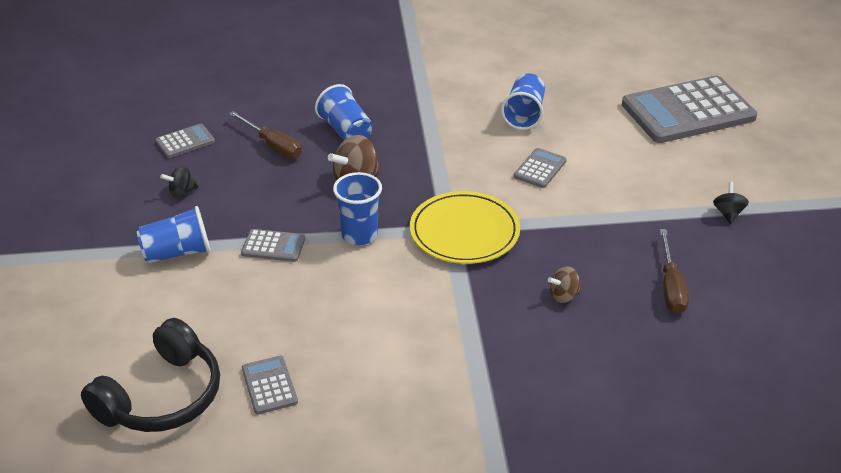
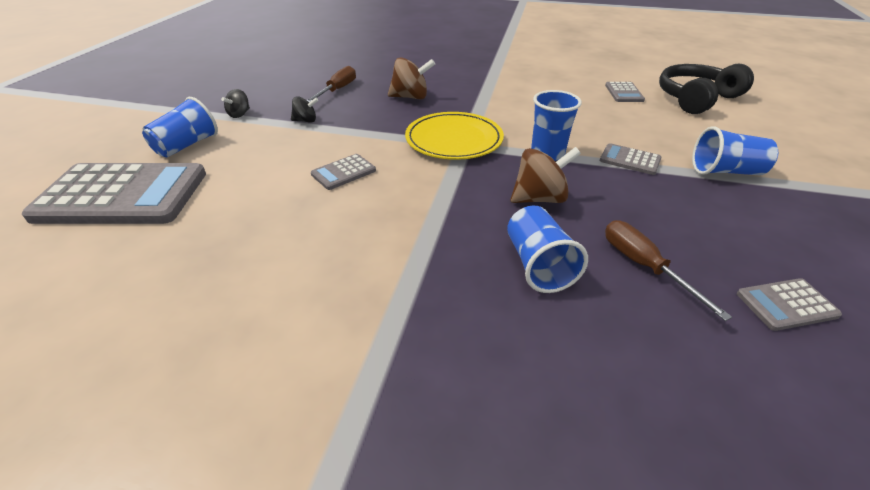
camera: 160 degrees left, 0 degrees up
black spinning top [160,165,198,198] -> black spinning top moved to [291,96,318,123]
blue cup [501,73,545,130] -> blue cup moved to [142,97,218,157]
brown spinning top [548,266,581,303] -> brown spinning top [388,57,435,100], size x1.71

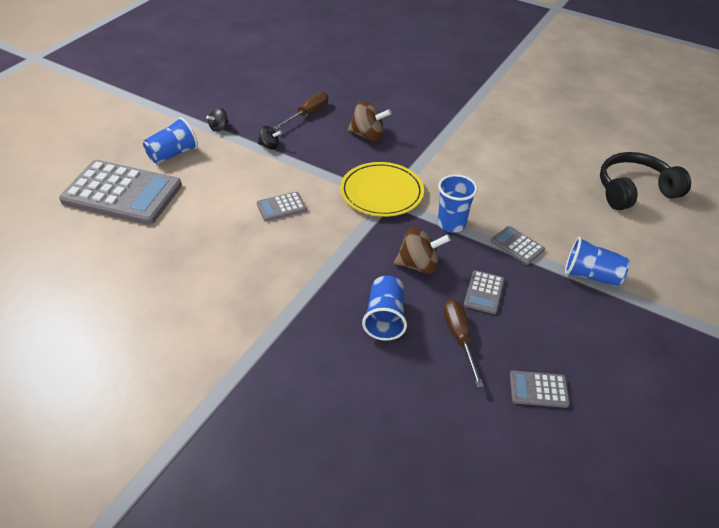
camera: 15 degrees right, 5 degrees up
grey calculator [605,82,645,102] -> grey calculator moved to [464,270,505,314]

